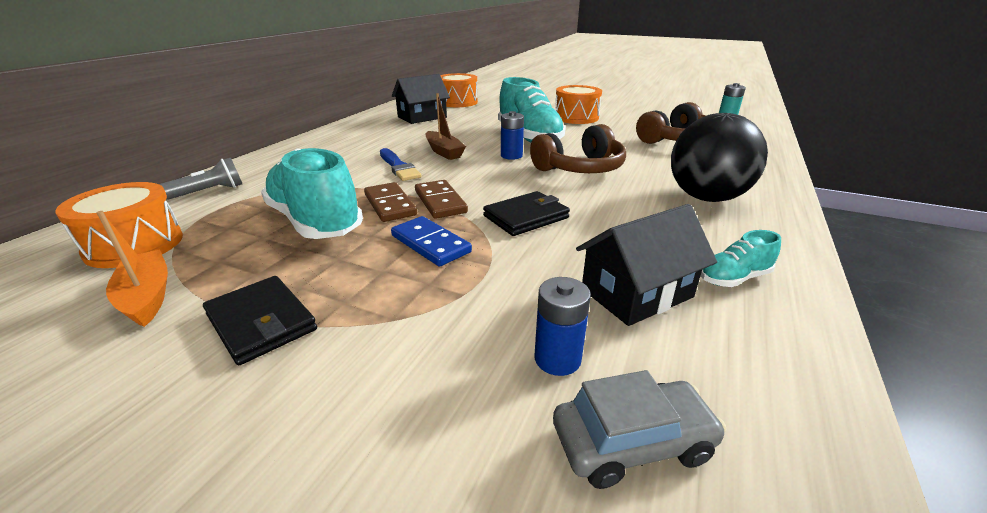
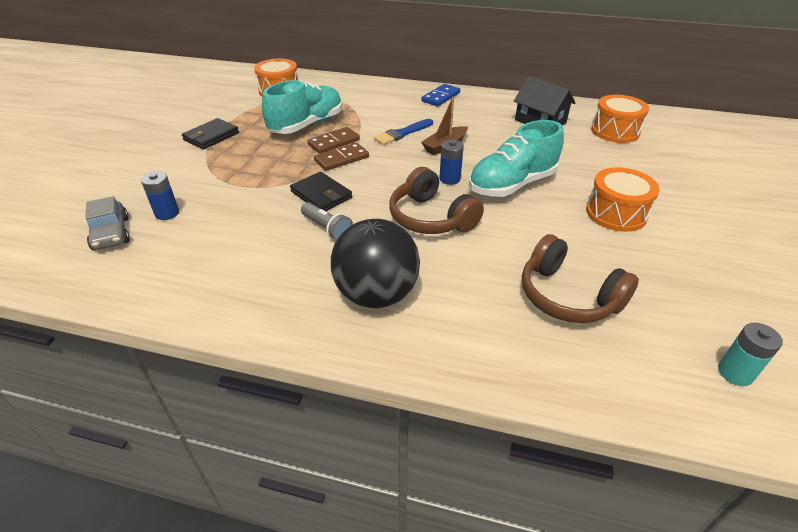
camera: 80 degrees right, 10 degrees up
orange boat [96,211,168,327] -> none
grey flashlight [160,158,242,200] -> grey flashlight moved to [301,202,353,241]
blue domino [391,216,472,267] -> blue domino moved to [421,84,460,106]
black house [576,204,717,326] -> none
turquoise shoe [701,230,781,287] -> none

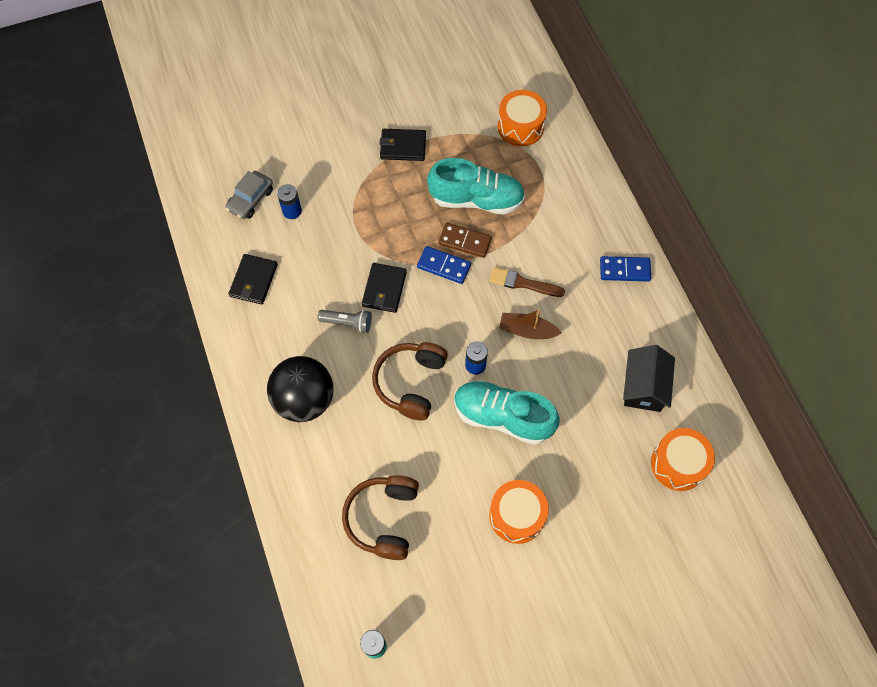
camera: 55 degrees right, 25 degrees up
grey flashlight [301,202,353,241] -> grey flashlight turned 90 degrees counterclockwise [318,310,372,333]
brown domino [314,143,369,171] -> blue domino [417,246,471,284]
blue brush [374,119,433,145] -> brown brush [490,267,565,297]
none -> black wallet [229,254,278,305]

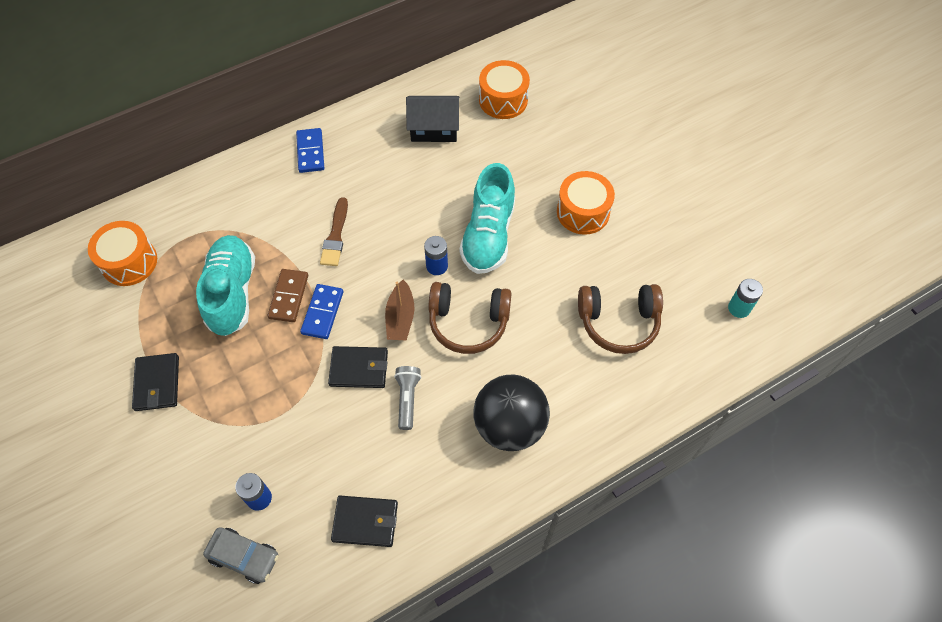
camera: 100 degrees left, 5 degrees down
brown boat [499,309,562,339] -> brown boat moved to [385,280,414,341]

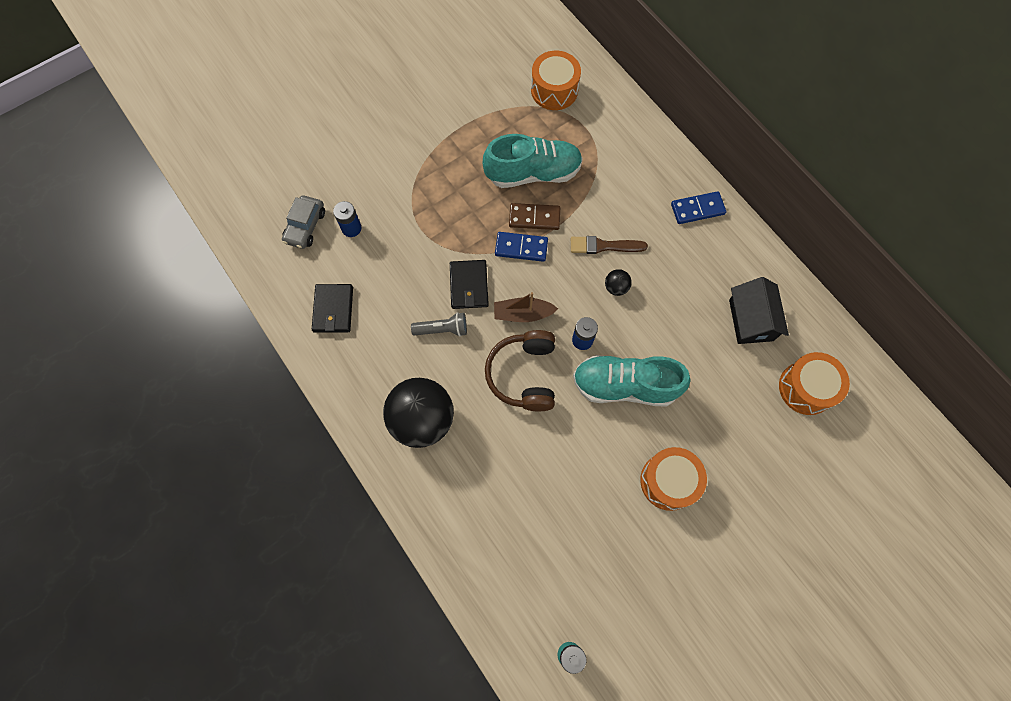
camera: 85 degrees right, 10 degrees up
black wallet [132,353,179,411] -> none
brown headphones [578,284,663,354] -> none
none -> black ball [605,269,632,296]

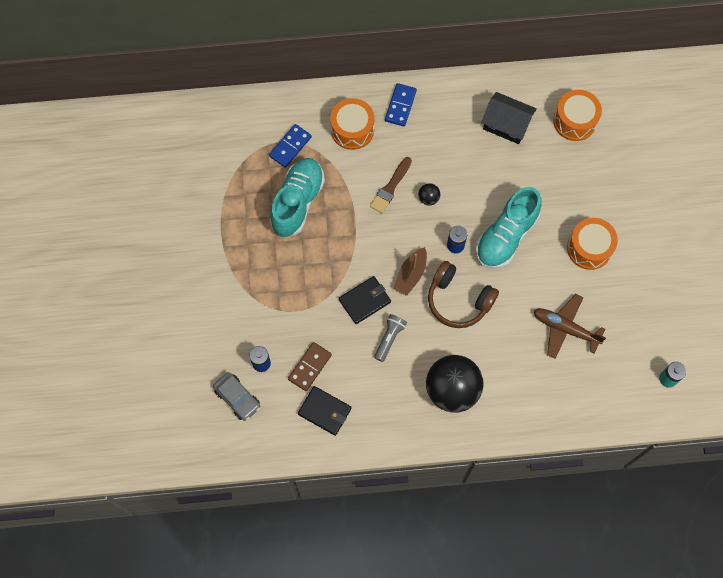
camera: 60 degrees left, 0 degrees up
black wallet [450,260,489,309] -> black wallet turned 60 degrees counterclockwise [339,276,391,324]
blue domino [495,232,548,262] -> blue domino moved to [269,124,312,168]
brown domino [509,203,560,230] -> brown domino moved to [288,342,332,391]
orange drum [531,51,581,110] -> orange drum moved to [330,98,375,150]
none -> brown plane [534,294,606,359]

